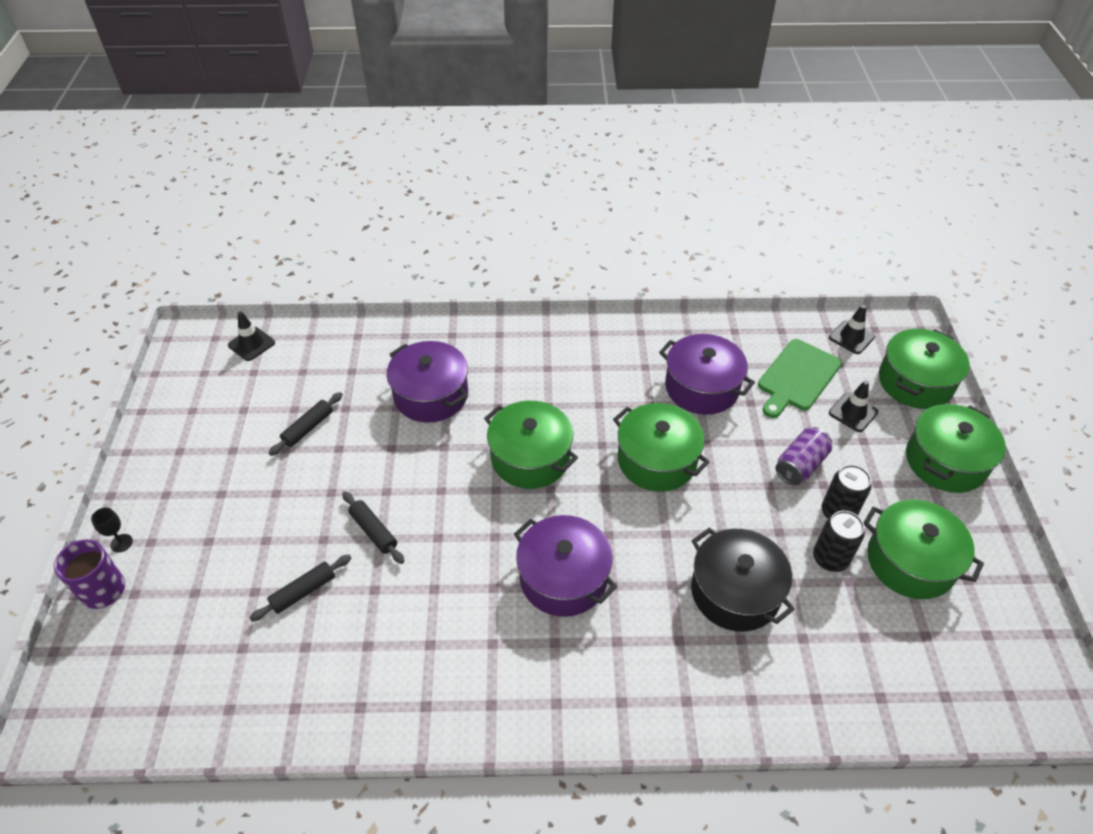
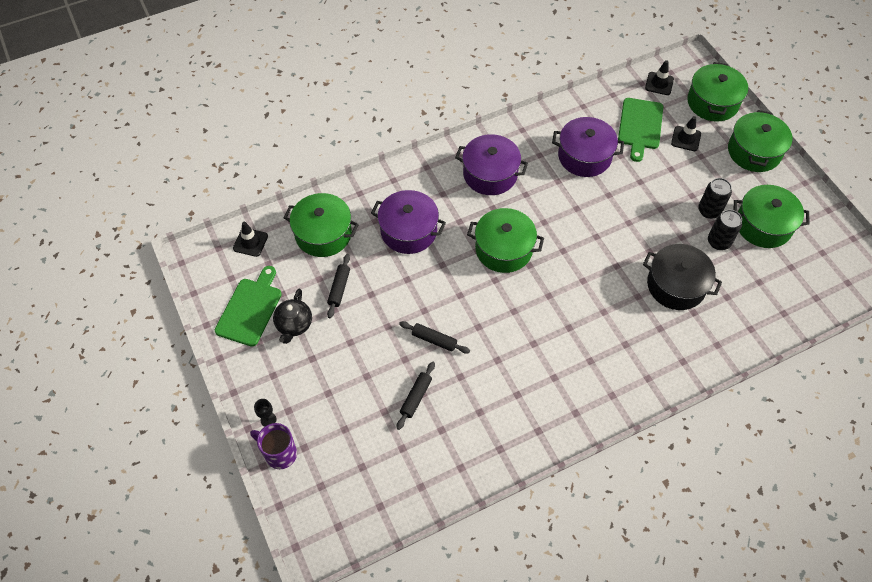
camera: 25 degrees left, 10 degrees up
purple pot [514,515,617,617] -> purple pot moved to [455,134,528,195]
green pot [613,403,710,492] -> green pot moved to [283,193,359,257]
purple can [776,427,832,485] -> none
none -> green cutting board [215,266,282,346]
none -> black teapot [273,289,312,344]

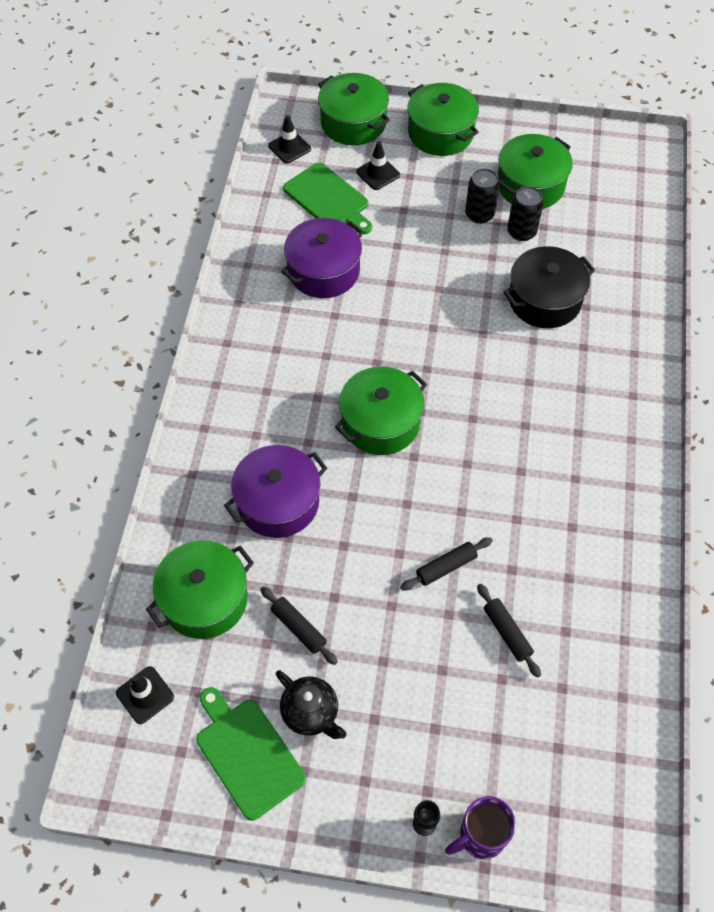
camera: 55 degrees left, 0 degrees up
purple pot [455,134,528,195] -> none

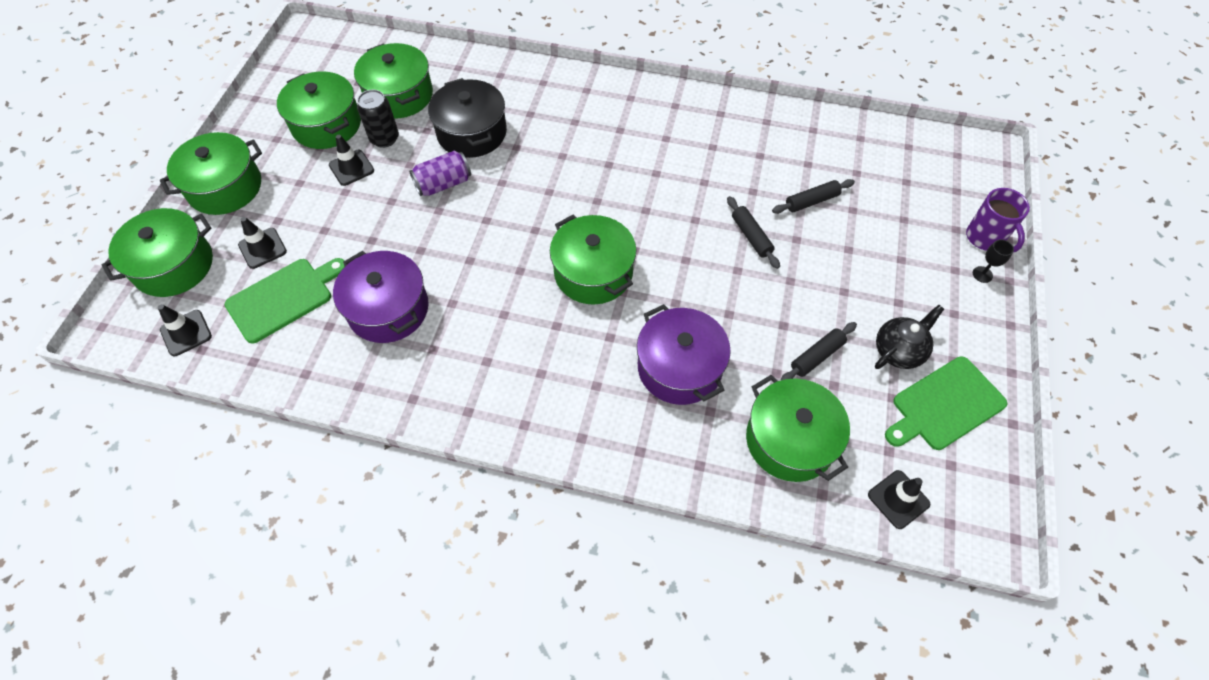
camera: 85 degrees left, 0 degrees up
black can [465,168,500,224] -> black traffic cone [329,135,374,186]
none -> green pot [354,43,433,119]
none -> purple can [409,150,471,196]

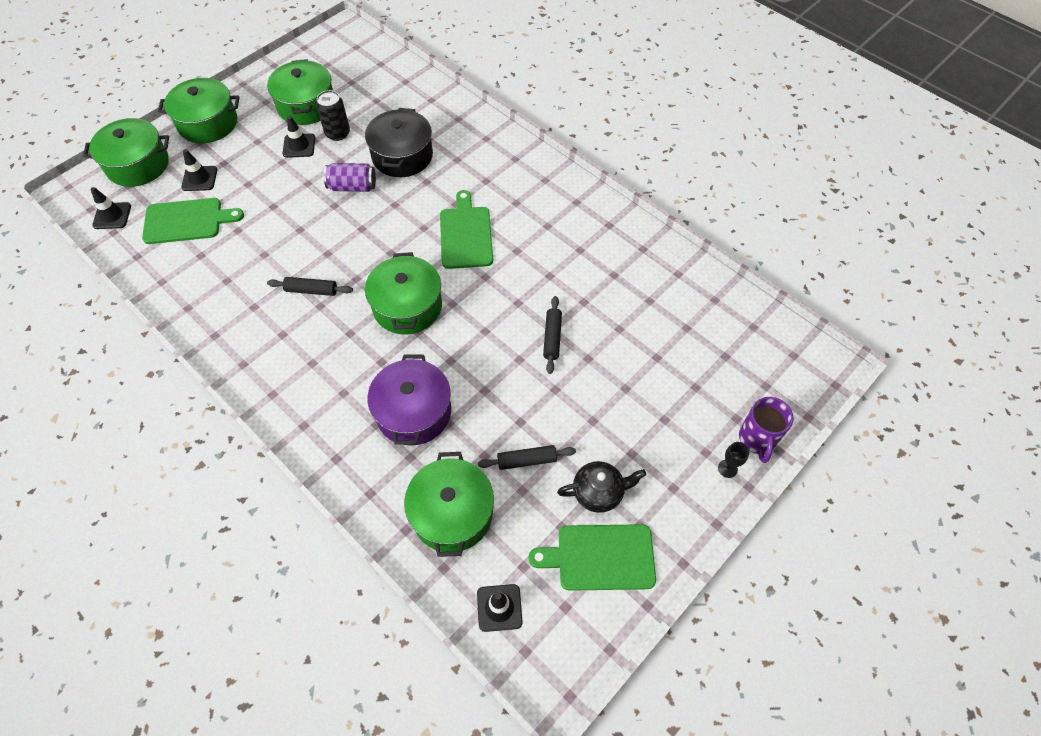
camera: 30 degrees right, 0 degrees up
purple pot [333,251,429,343] -> none
green pot [354,43,433,119] -> none
black rolling pin [772,179,855,214] -> black rolling pin moved to [267,277,353,296]
none -> green cutting board [440,190,493,269]

